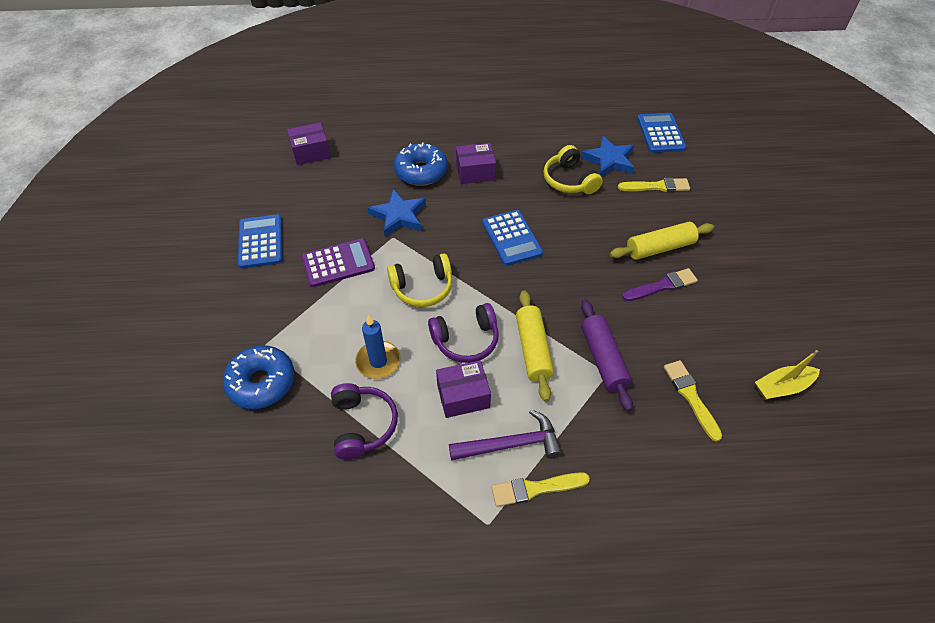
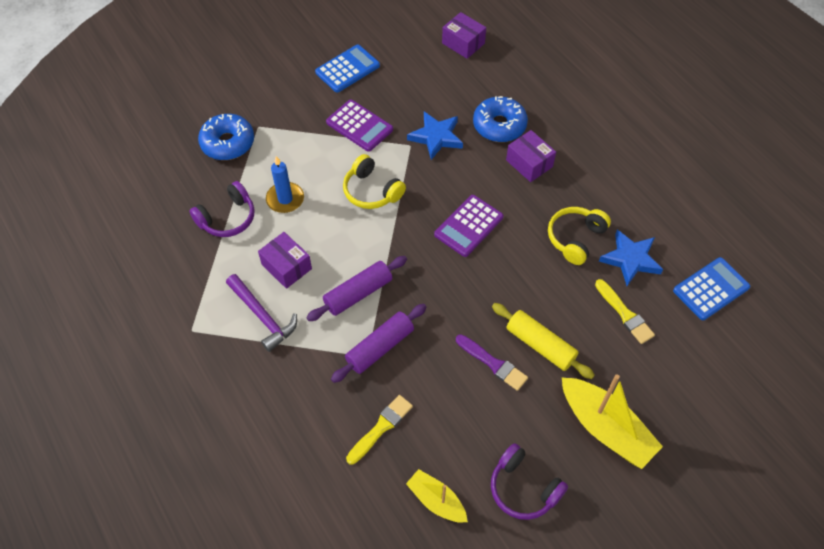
camera: 60 degrees right, 5 degrees up
purple headphones [428,303,499,363] -> purple headphones moved to [491,443,568,520]
blue calculator [482,210,543,266] -> purple calculator [434,195,504,257]
yellow brush [492,472,590,507] -> none
yellow rolling pin [516,291,554,402] -> purple rolling pin [306,256,407,321]
none -> yellow boat [562,374,663,469]

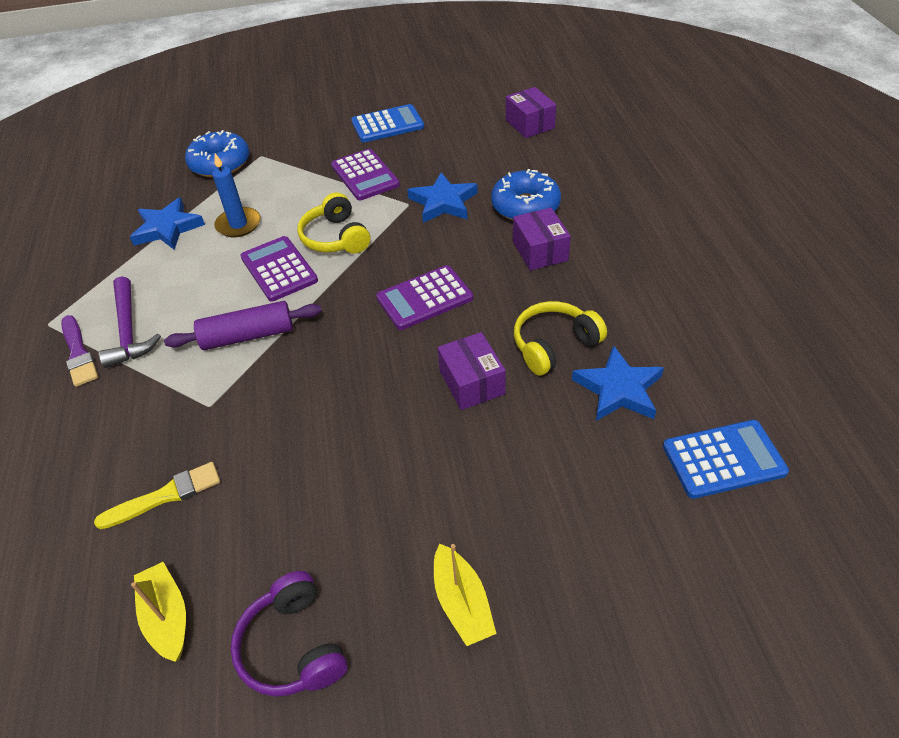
camera: 25 degrees right, 10 degrees down
purple headphones [189,181,254,237] -> blue star [130,197,205,250]
purple box [258,232,312,289] -> purple box moved to [437,332,506,410]
purple rolling pin [331,304,427,383] -> none
purple brush [456,334,528,391] -> purple brush moved to [61,315,98,387]
yellow rolling pin [492,303,595,379] -> none
yellow boat [562,374,663,469] -> yellow boat [434,543,496,646], size x0.59
yellow brush [595,279,655,344] -> none
none -> purple calculator [240,236,318,302]

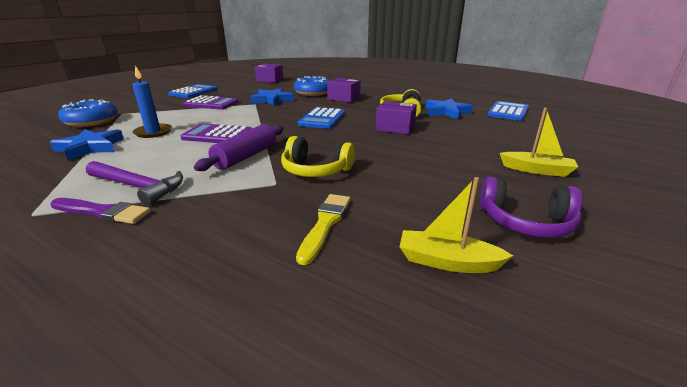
camera: 50 degrees left, 20 degrees down
yellow headphones [297,193,370,254] -> yellow headphones moved to [281,136,355,177]
purple calculator [376,265,473,330] -> blue calculator [298,107,345,129]

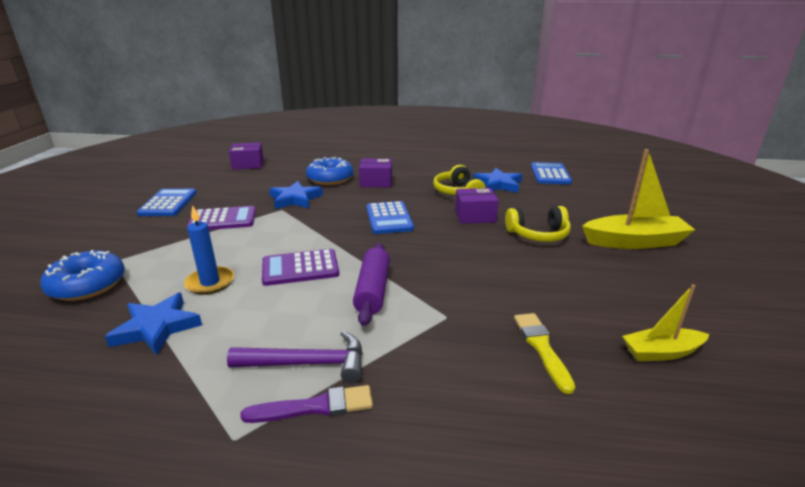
camera: 25 degrees left, 0 degrees up
yellow headphones [281,136,355,177] -> yellow headphones moved to [505,206,571,242]
purple headphones [480,176,582,238] -> none
yellow boat [500,108,578,177] -> yellow boat [582,149,695,249], size x1.71

